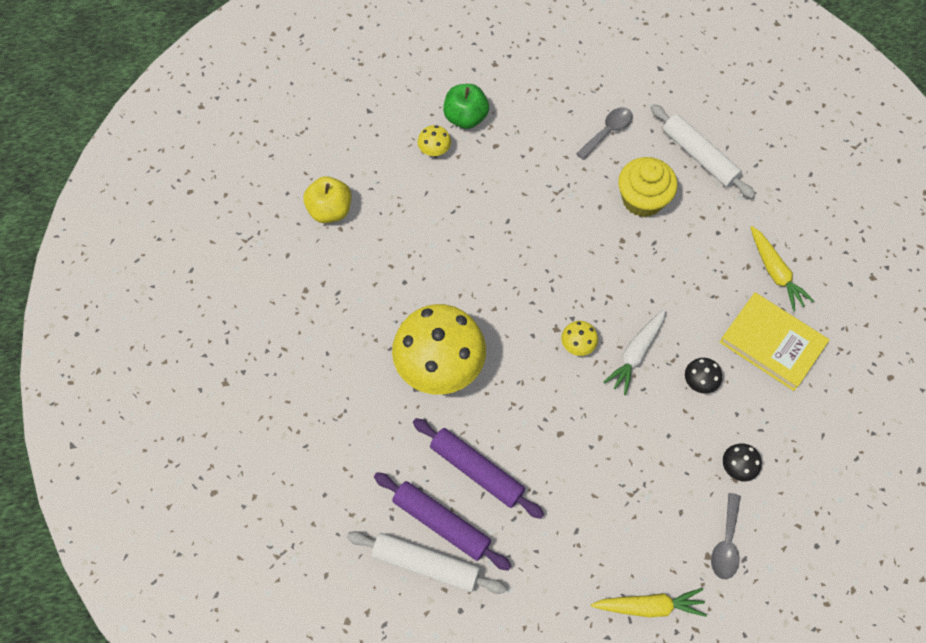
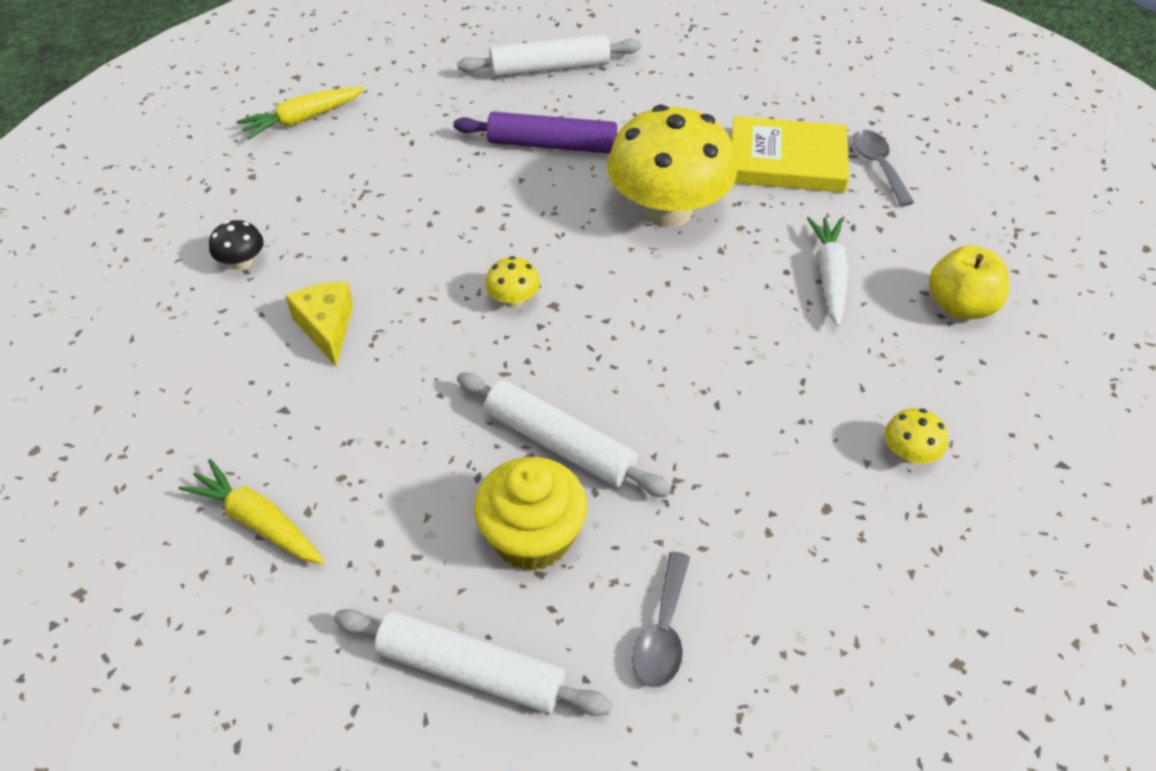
camera: 150 degrees right, 15 degrees down
purple rolling pin [374,472,512,571] -> none
green apple [443,84,489,129] -> none
white carrot [604,309,666,395] -> white carrot moved to [807,217,849,326]
black mushroom [685,358,722,394] -> yellow cheese [285,282,353,367]
grey spoon [711,493,741,579] -> grey spoon moved to [852,130,914,206]
yellow book [720,292,829,391] -> yellow book moved to [731,116,849,193]
none -> white rolling pin [457,373,671,497]

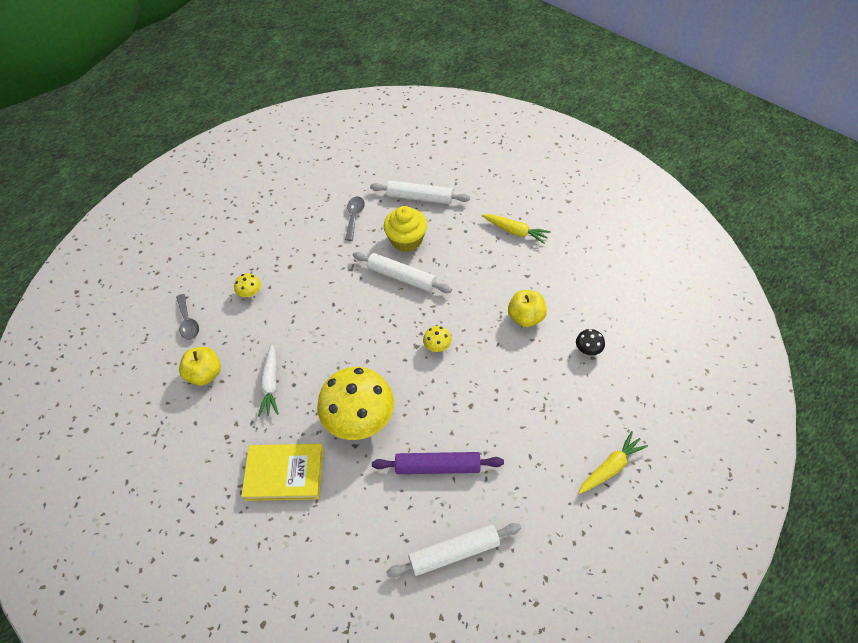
camera: 175 degrees right, 5 degrees up
yellow cheese [285,282,353,367] -> yellow apple [508,290,547,327]
grey spoon [852,130,914,206] -> grey spoon moved to [176,294,199,340]

